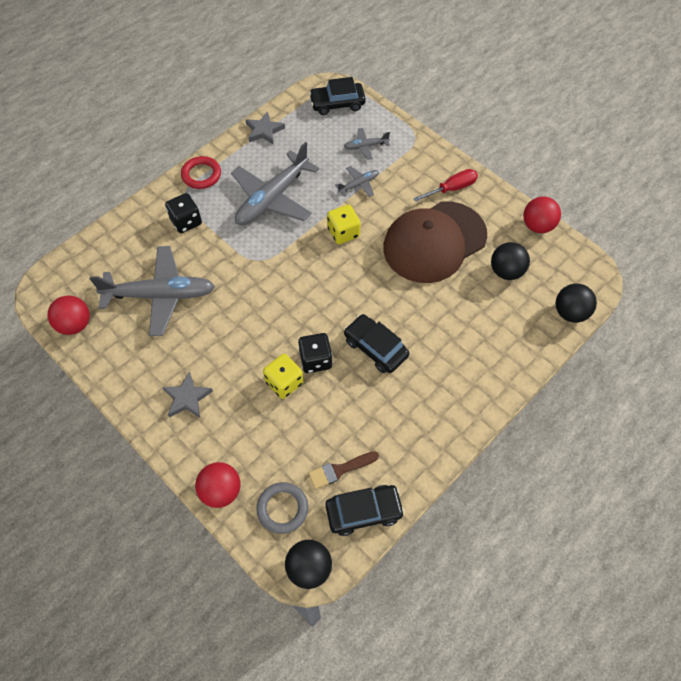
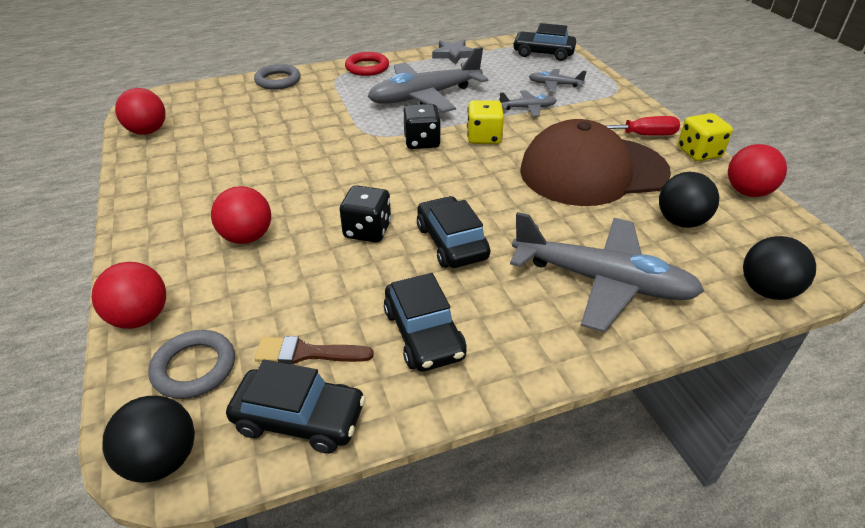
camera: 25 degrees right, 20 degrees down
grey plane [90,246,215,336] -> grey plane moved to [510,212,704,332]
grey star [162,372,213,418] -> none
black dice [165,193,202,233] -> black dice moved to [403,104,441,149]
yellow dice [263,354,304,399] -> yellow dice moved to [678,113,733,161]
none -> red ball [211,186,271,244]
none -> grey ring [254,64,301,90]
none -> black car [384,273,467,372]

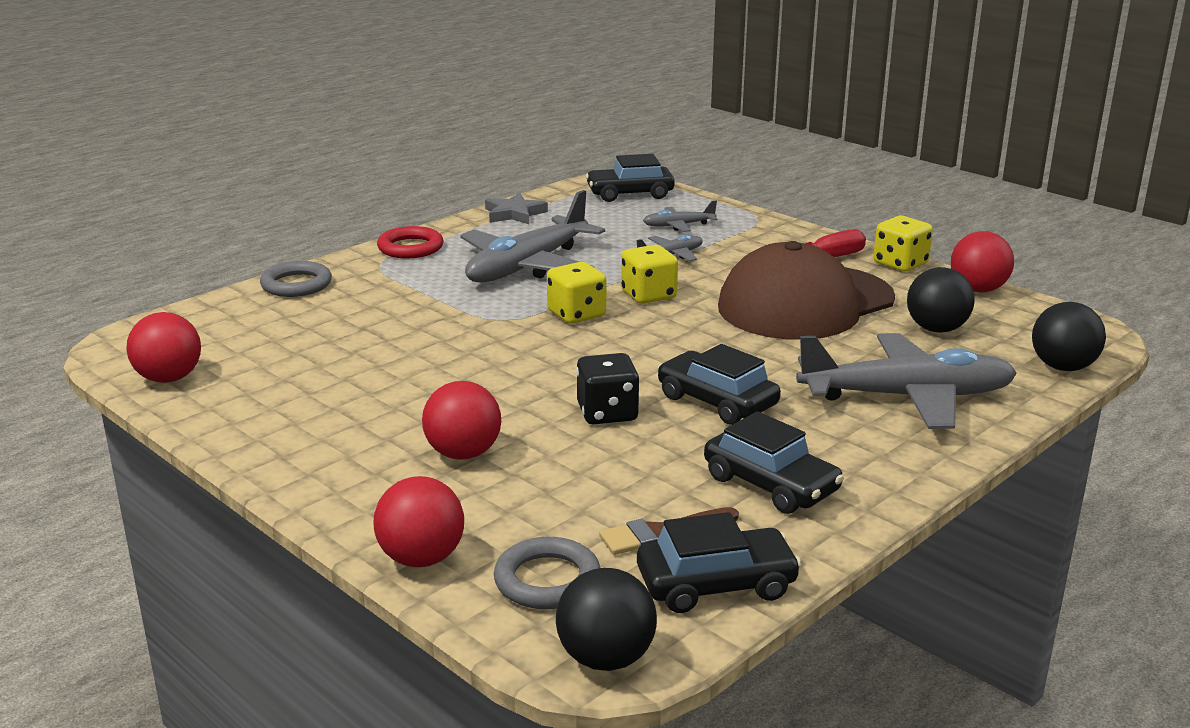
camera: 25 degrees left, 15 degrees down
black dice [403,104,441,149] -> yellow dice [547,262,606,324]

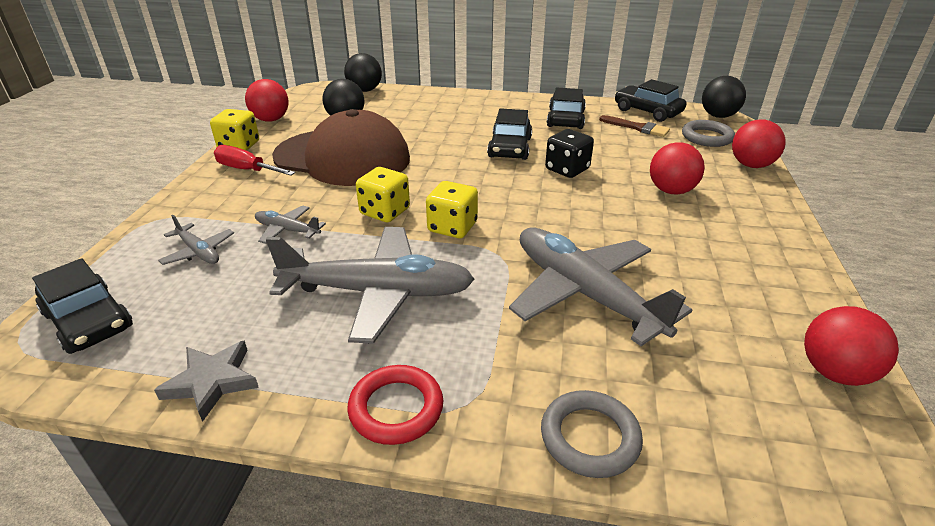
camera: 125 degrees left, 10 degrees up
grey plane [796,333,1017,429] -> grey plane moved to [509,228,692,346]

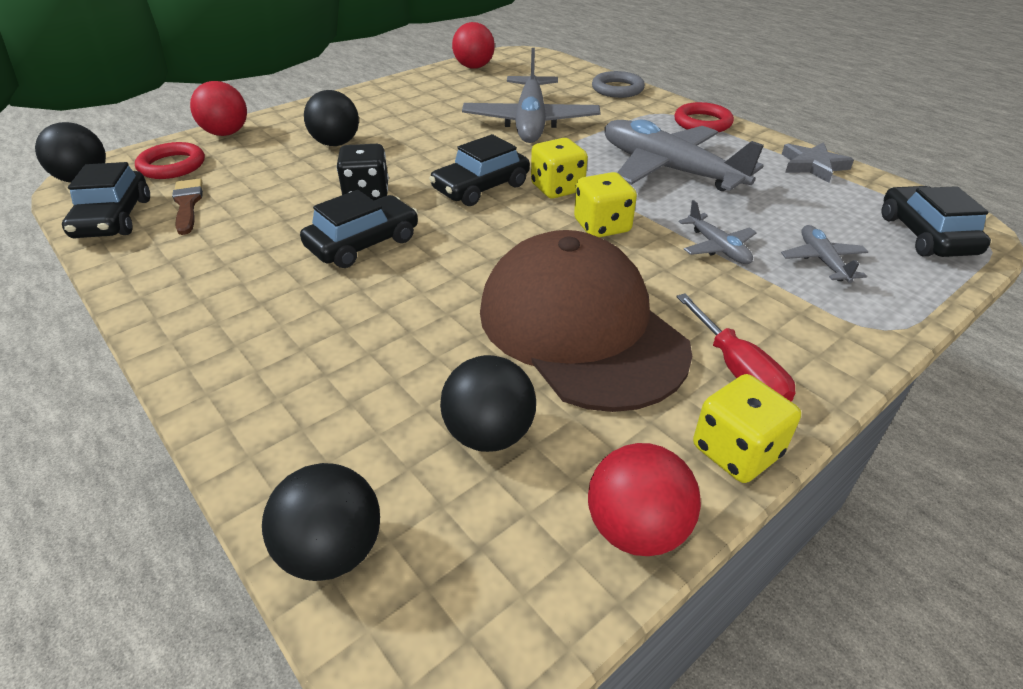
camera: 140 degrees left, 5 degrees up
black car [547,88,586,129] -> black car moved to [429,134,530,206]
red ball [650,142,705,195] -> black ball [304,90,359,146]
grey ring [682,120,735,147] -> red ring [135,142,205,179]

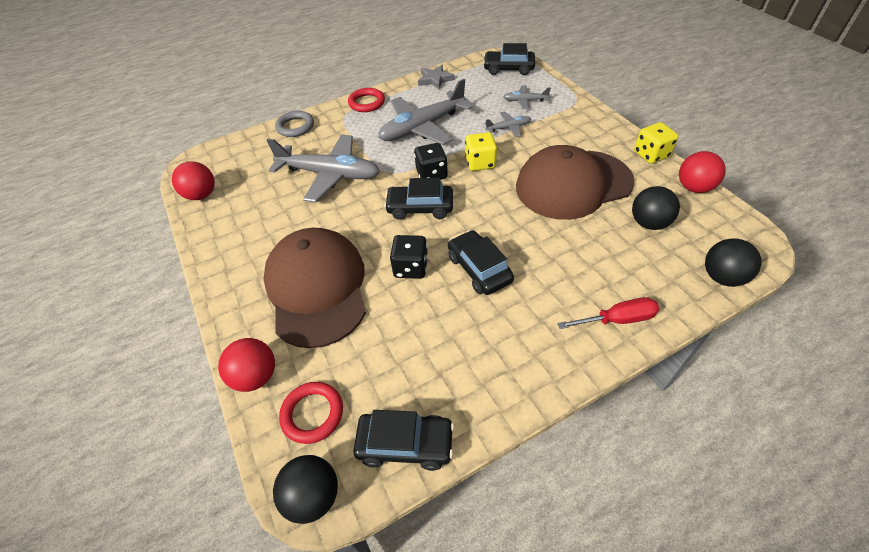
camera: 75 degrees left, 10 degrees up
brown brush [172,178,203,235] -> none
black ball [304,90,359,146] -> brown cap [263,228,366,348]
black car [429,134,530,206] -> black car turned 120 degrees clockwise [384,178,453,220]
yellow dice [531,138,588,199] -> black dice [414,143,448,180]
red screwdriver [676,293,796,401] -> red screwdriver moved to [557,297,659,329]

